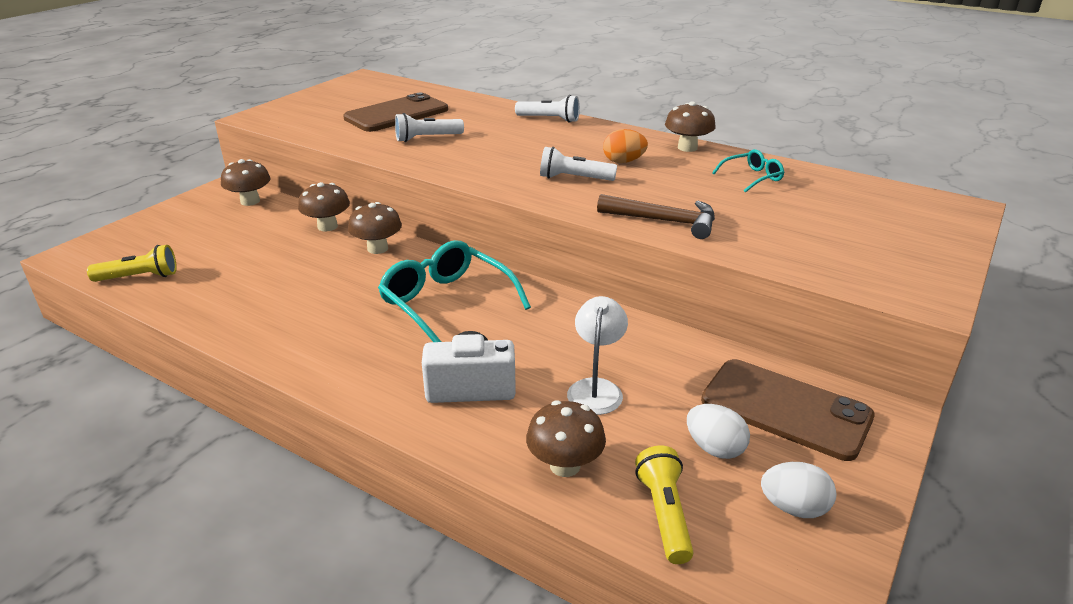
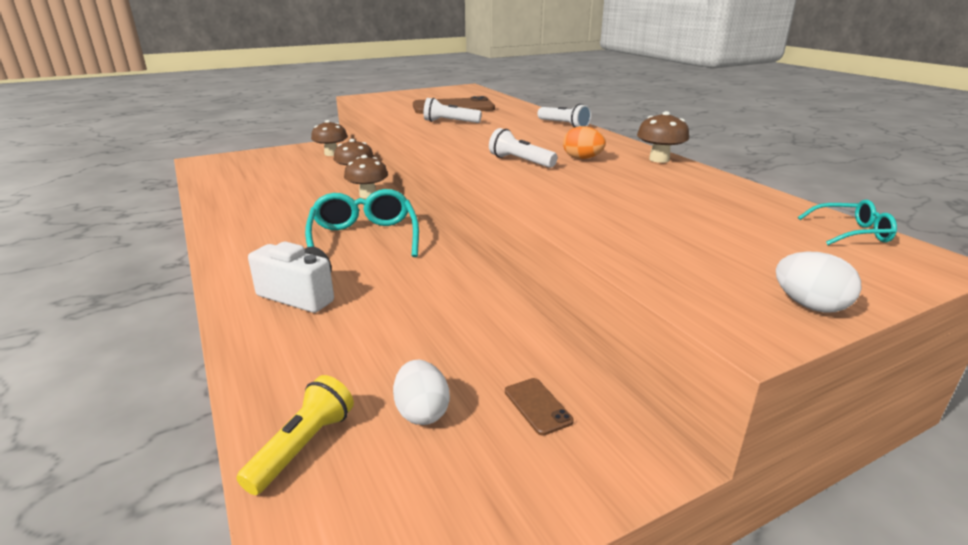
camera: 30 degrees right, 5 degrees down
yellow flashlight [87,245,177,282] -> none
brown mushroom [526,400,606,477] -> none
white lamp [567,296,628,415] -> none
brown hammer [597,194,715,239] -> none
brown phone [701,359,875,461] -> brown phone [505,378,574,436], size x0.42
turquoise glasses [712,149,784,193] -> turquoise glasses moved to [798,200,897,245]
white egg [761,462,836,518] -> white egg moved to [776,252,862,313]

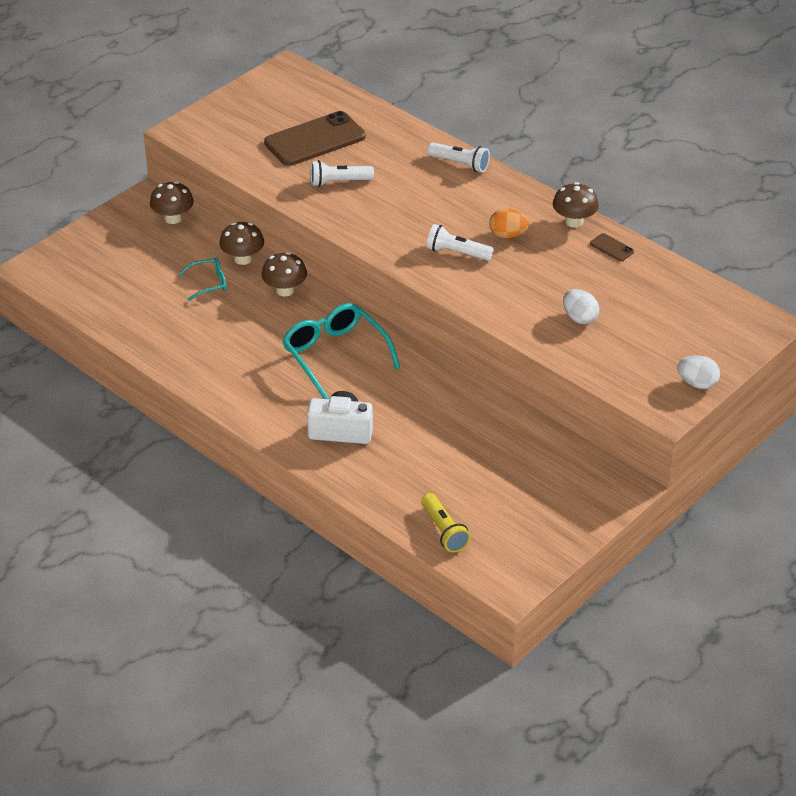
camera: 20 degrees left, 15 degrees up
yellow flashlight [236,375,354,495] -> yellow flashlight turned 150 degrees clockwise [421,493,471,552]
white egg [393,360,450,425] -> white egg moved to [563,289,599,324]
brown phone [505,378,574,436] -> brown phone moved to [590,233,634,261]
turquoise glasses [798,200,897,245] -> turquoise glasses moved to [179,258,227,301]

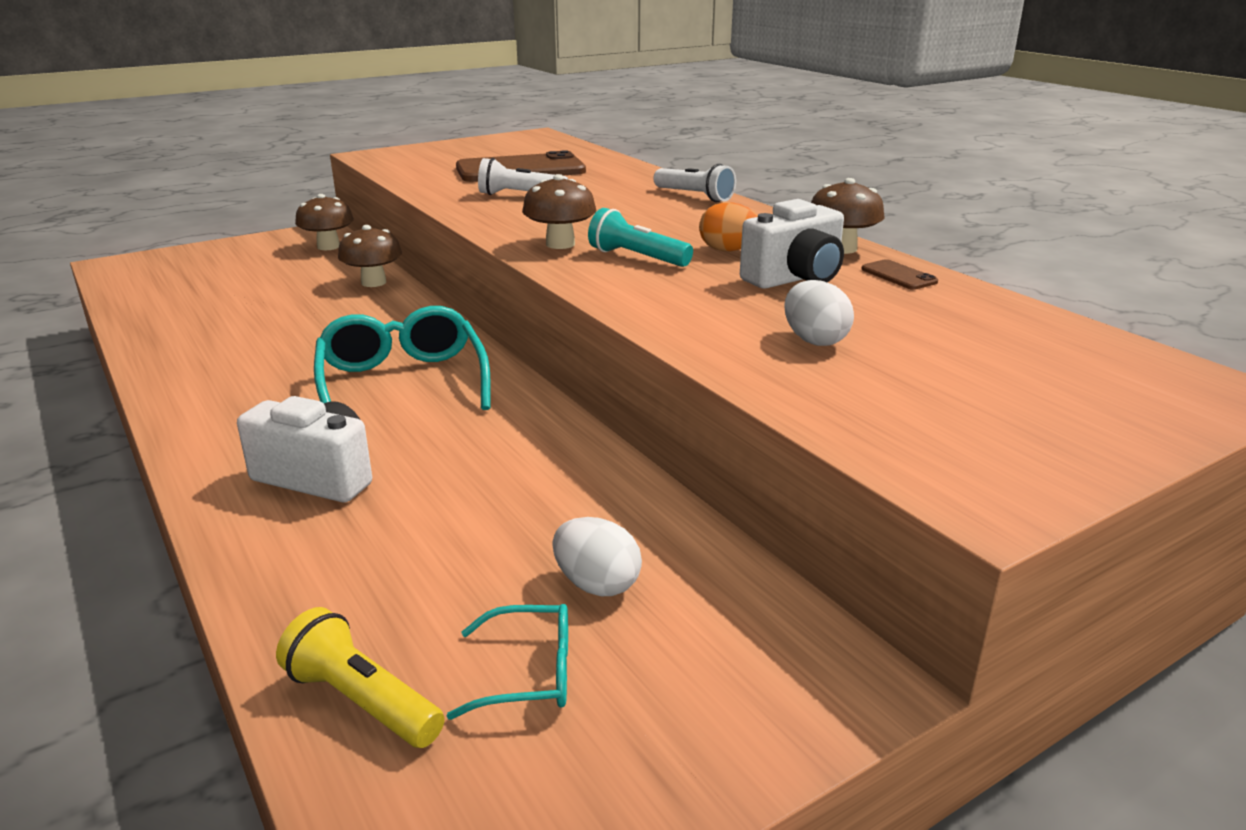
camera: 15 degrees right, 15 degrees down
turquoise glasses [179,258,227,301] -> turquoise glasses moved to [447,604,568,720]
brown mushroom [261,252,307,296] -> brown mushroom moved to [522,174,596,249]
yellow flashlight [421,493,471,552] -> yellow flashlight turned 135 degrees clockwise [276,607,445,748]
white flashlight [427,224,494,261] -> turquoise flashlight [588,208,693,267]
white egg [677,355,720,389] -> white egg moved to [552,517,642,596]
none -> white camera [740,199,844,289]

